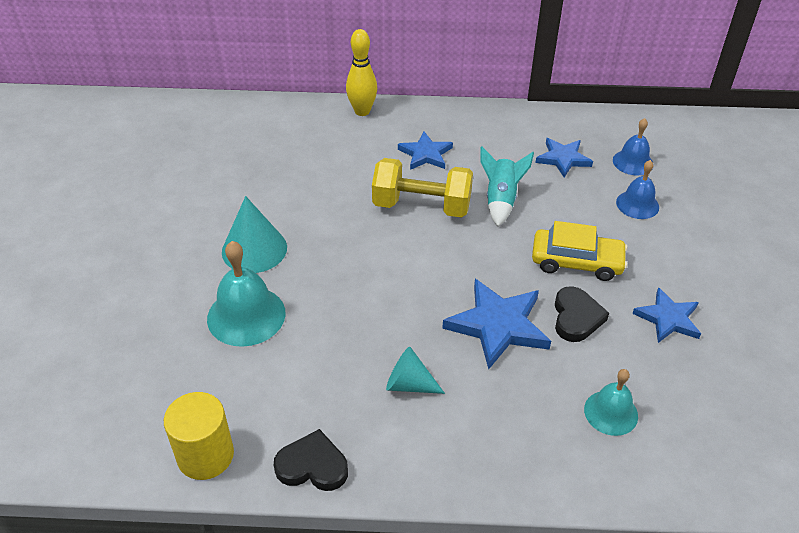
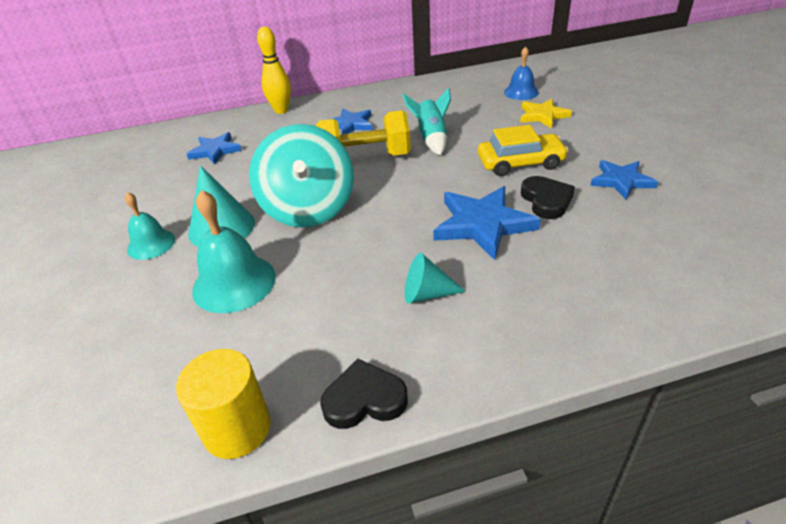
camera: 15 degrees left, 5 degrees down
blue star [535,138,593,178] -> blue star moved to [187,132,242,164]
turquoise bell [584,369,638,436] -> turquoise bell moved to [125,192,175,260]
blue bell [616,160,659,219] -> yellow star [520,99,572,129]
none -> turquoise spinning top [249,124,354,227]

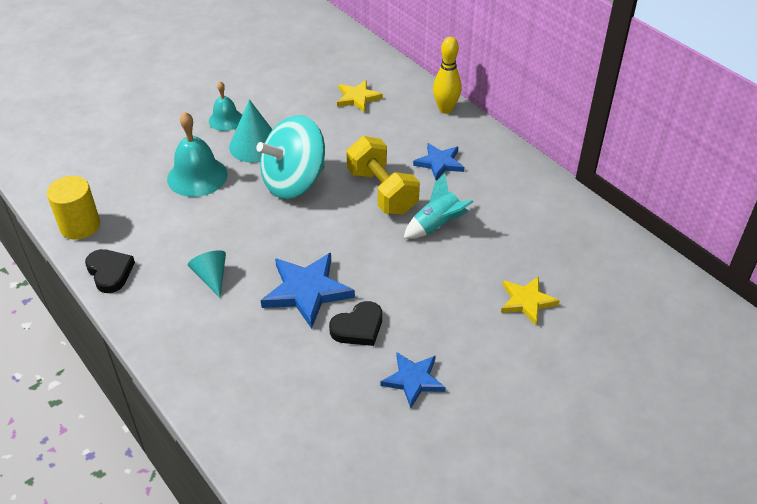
camera: 65 degrees right, 5 degrees up
blue star [187,132,242,164] -> yellow star [337,80,383,113]
yellow car [478,125,569,176] -> none
blue bell [504,46,539,100] -> none

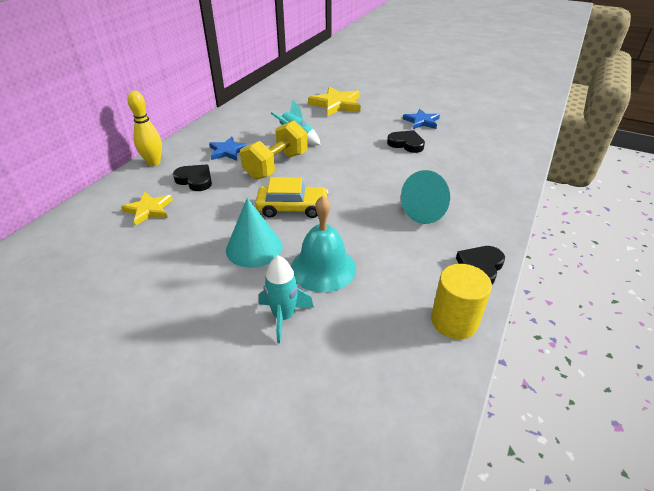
camera: 115 degrees left, 5 degrees down
turquoise cone [188,250,226,298] -> turquoise cone [401,170,450,224], size x1.55
turquoise bell [209,81,242,131] -> none
turquoise spinning top [256,115,325,199] -> yellow car [255,177,328,218]
blue star [261,253,355,329] -> none
yellow star [501,276,560,325] -> yellow star [308,86,361,117], size x1.57
none -> black heart [173,165,212,191]
none -> turquoise rocket [259,255,314,343]

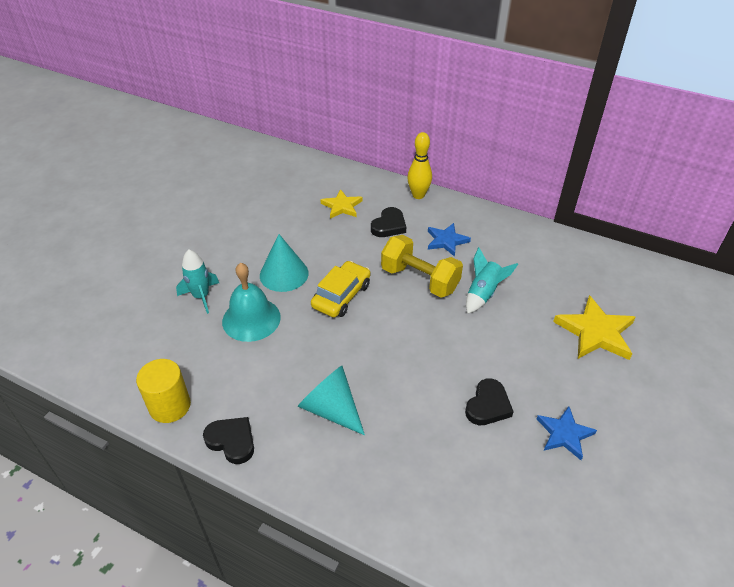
camera: 90 degrees right, 5 degrees up
yellow car [255,177,328,218] -> yellow car turned 150 degrees counterclockwise [311,261,371,317]

